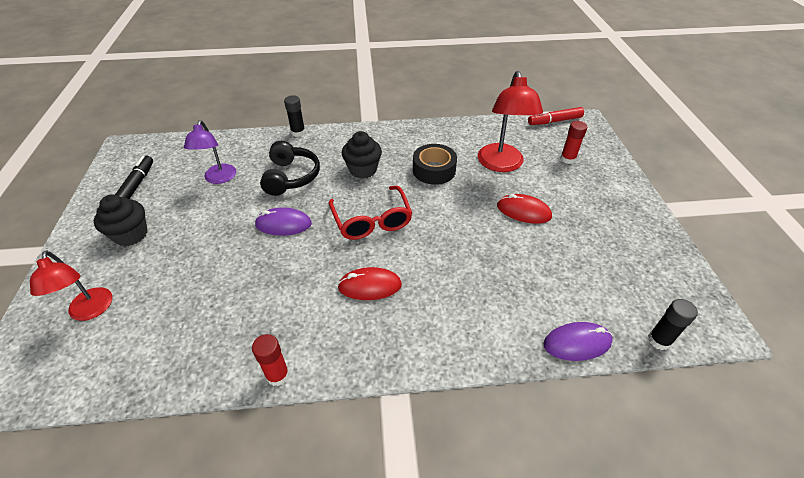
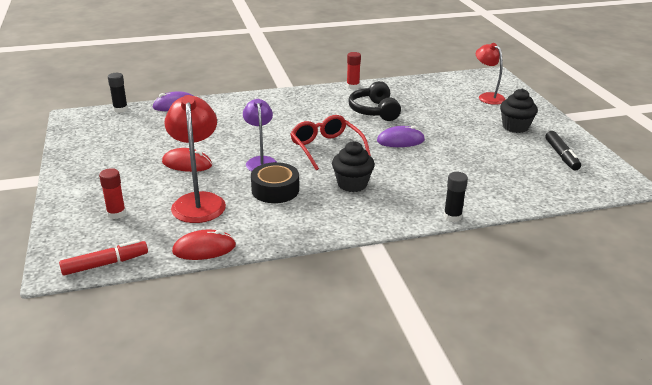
camera: 170 degrees right, 15 degrees down
purple lamp [184,120,236,184] -> purple lamp moved to [243,99,277,171]
black headphones [260,141,320,196] -> black headphones moved to [348,81,401,121]
red mouse [338,267,402,300] -> red mouse moved to [172,230,236,260]

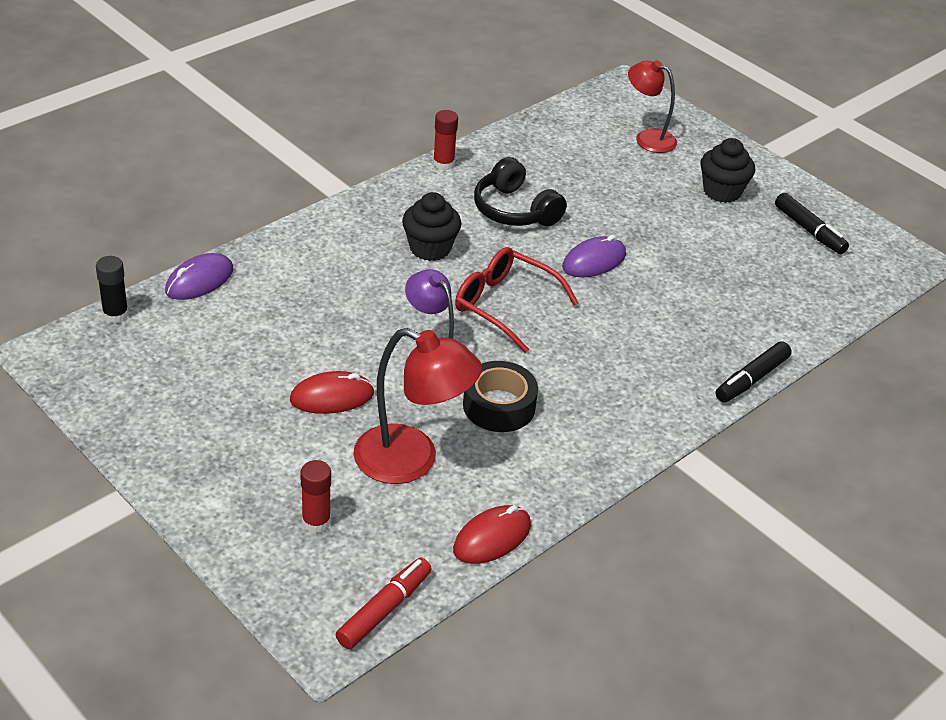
camera: 30 degrees left, 10 degrees up
red lamp [164,95,226,223] -> red lamp turned 150 degrees clockwise [353,328,482,484]
black cupcake [332,141,375,192] -> black cupcake moved to [402,192,461,261]
black glue stick [444,172,468,222] -> black marker [716,341,792,403]

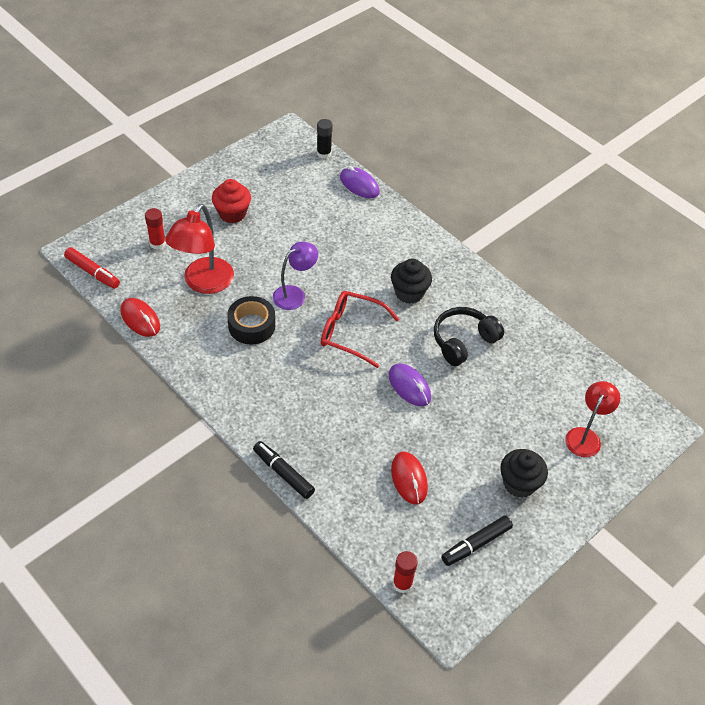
camera: 90 degrees right, 10 degrees up
red mouse [290,371,374,414] -> red mouse moved to [391,452,428,504]
red glue stick [433,110,458,171] -> red glue stick moved to [393,551,418,593]
red glasses [455,247,578,353] -> red glasses turned 105 degrees counterclockwise [321,291,399,368]
none -> red cupcake [212,179,251,223]

